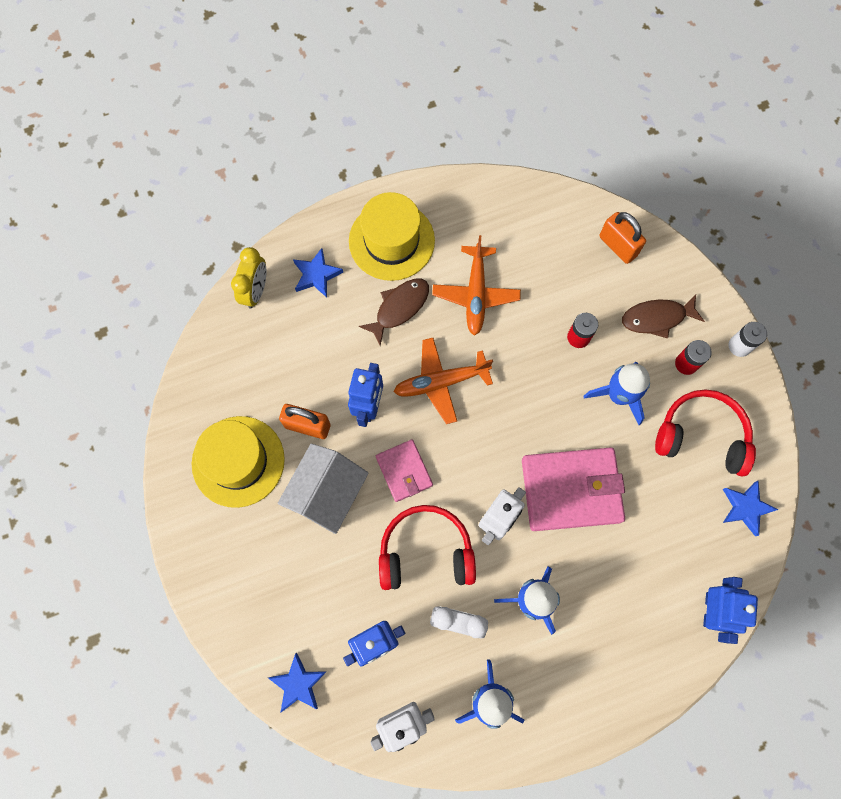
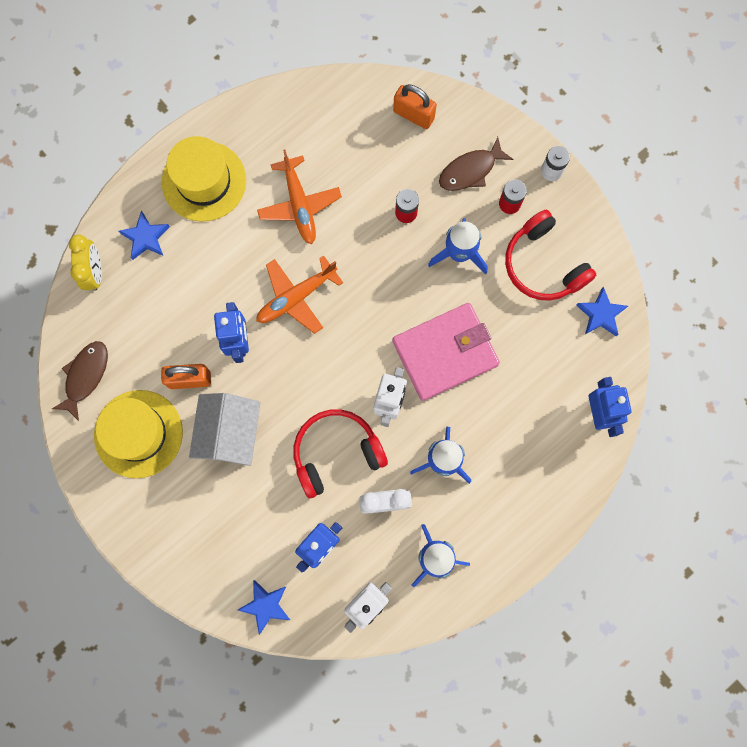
camera: 20 degrees left, 5 degrees up
brown fish [359,279,429,346] -> brown fish moved to [52,341,108,421]
pink wallet [376,440,433,502] -> none
red headphones [655,389,756,477] -> red headphones turned 120 degrees counterclockwise [505,210,596,301]

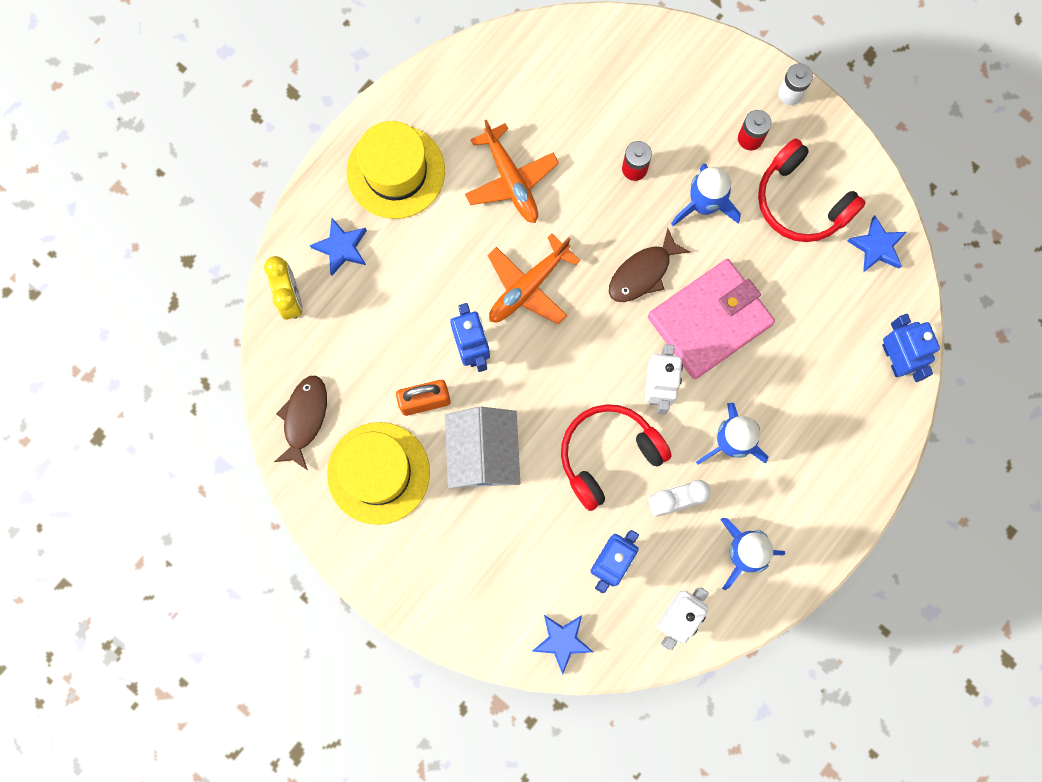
camera: 10 degrees left, 0 degrees up
orange padlock [393,84,437,129] -> none
brown fish [439,137,514,191] -> brown fish moved to [609,228,691,302]

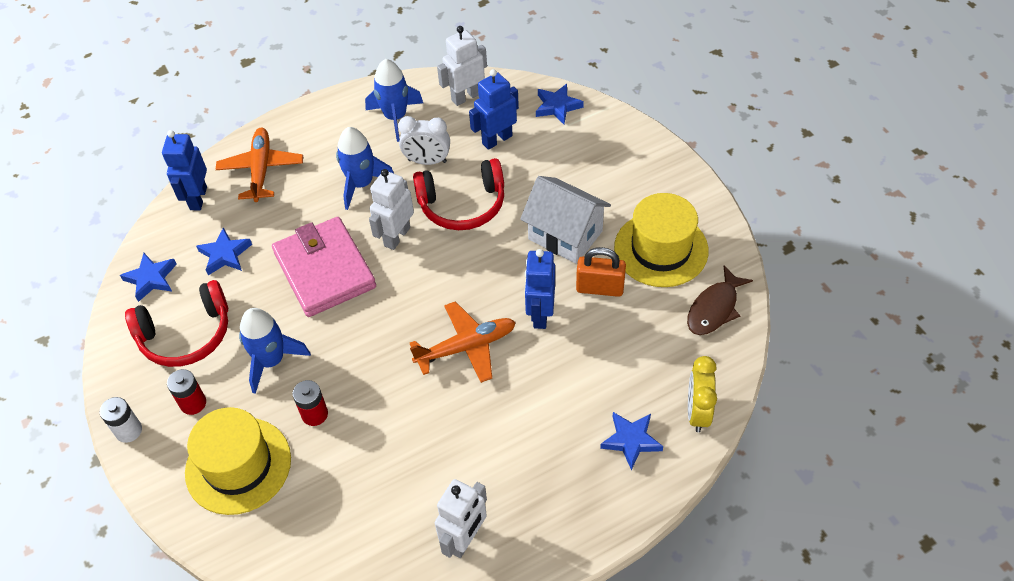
camera: 155 degrees left, 25 degrees down
yellow hat [347,121,445,219] -> yellow hat moved to [185,407,291,515]
white house [445,407,520,489] -> white house turned 75 degrees counterclockwise [520,176,611,264]
orange plane [465,119,559,223] -> orange plane moved to [215,128,303,202]
brown fish [609,228,691,302] -> none
pink wallet [648,259,775,379] -> pink wallet turned 75 degrees clockwise [272,217,376,317]
red headphones [758,138,866,242] -> red headphones turned 90 degrees clockwise [125,280,228,367]
none -> blue star [196,227,252,275]
none -> white robot [435,479,487,558]

